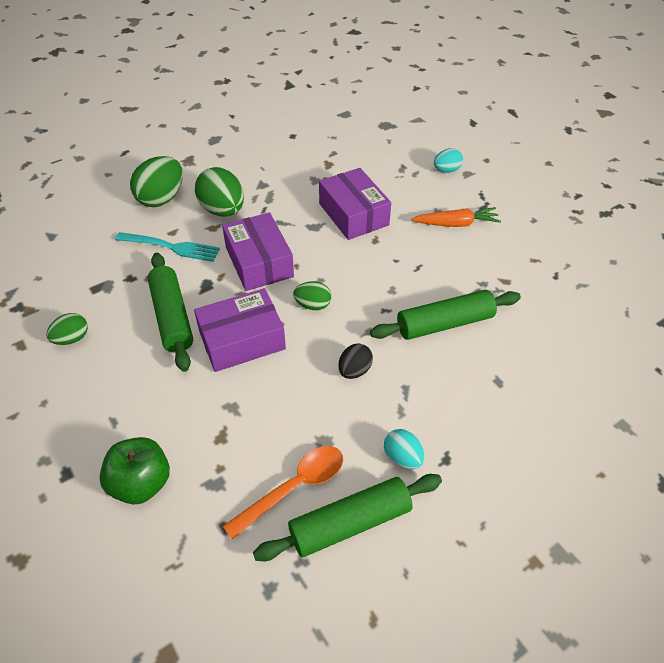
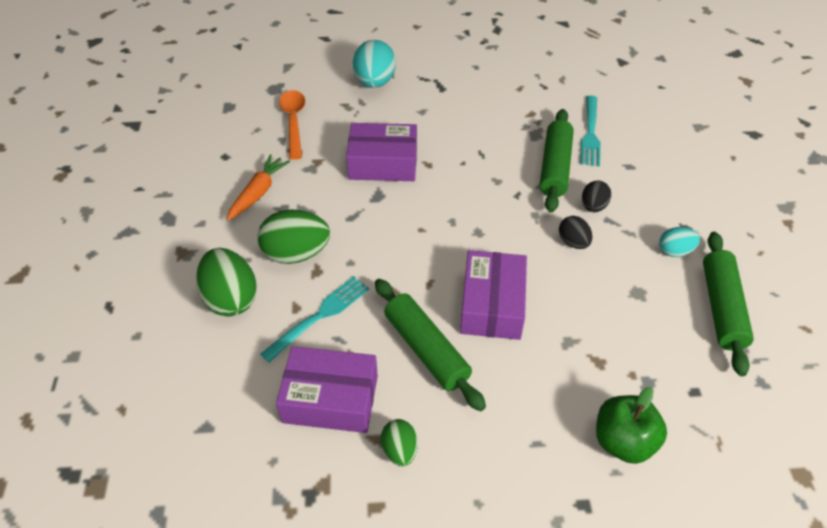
camera: 60 degrees left, 0 degrees up
green rolling pin [147,253,193,372] -> green rolling pin turned 45 degrees clockwise [375,279,486,411]
purple box [222,212,294,291] -> purple box moved to [276,346,378,433]
orange spoon [223,446,343,539] -> orange spoon moved to [279,90,305,160]
green egg [293,281,331,310] -> none
orange carrot [411,207,501,227] -> orange carrot moved to [226,154,290,221]
turquoise egg [434,148,463,173] -> turquoise egg [353,40,396,88], size x1.78
none -> turquoise fork [580,96,600,167]
none -> black egg [582,181,611,212]

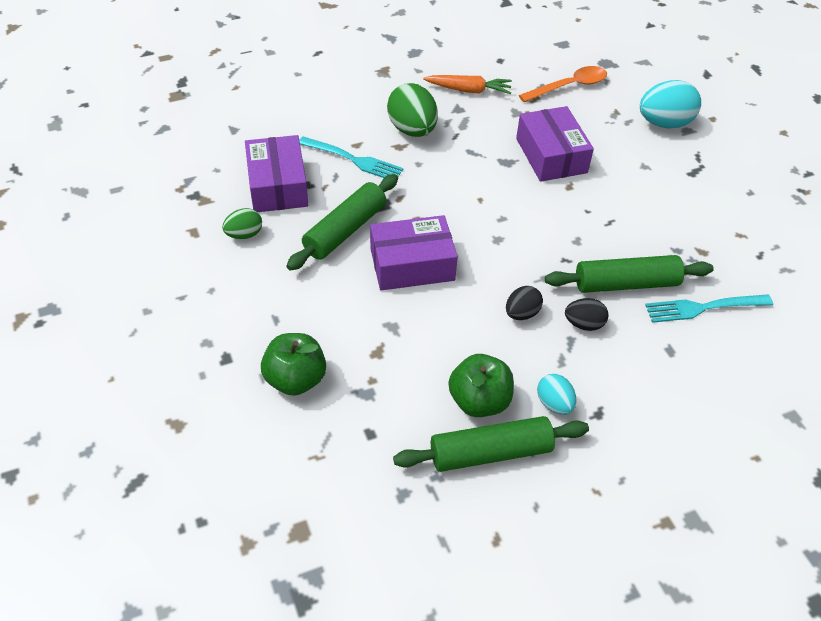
camera: 70 degrees right, 0 degrees up
green egg [196,248,257,317] -> none
none -> green apple [448,354,514,417]

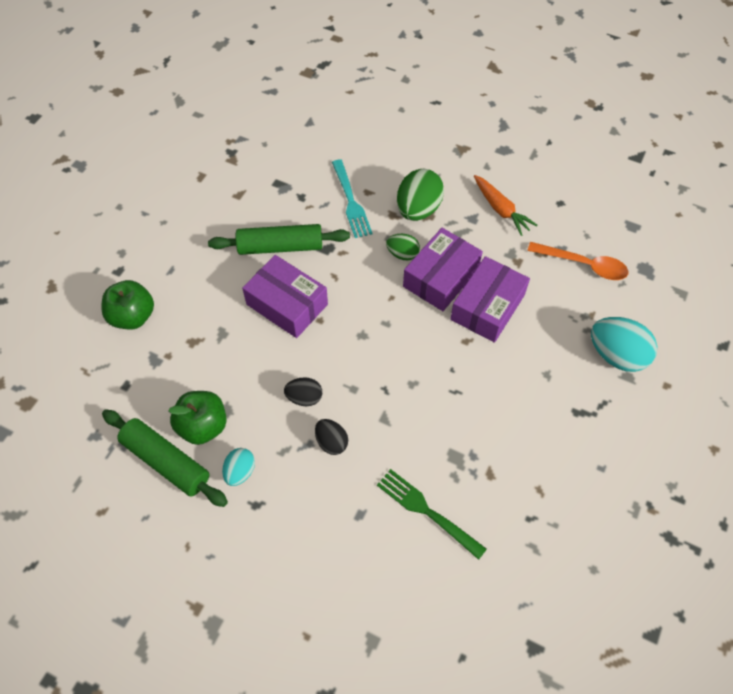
camera: 50 degrees right, 10 degrees up
green egg [222,208,262,239] -> green egg moved to [386,234,420,260]
purple box [245,135,308,212] -> purple box moved to [403,228,483,311]
green rolling pin [545,255,714,293] -> none
turquoise fork [645,294,773,323] -> green fork [377,469,487,560]

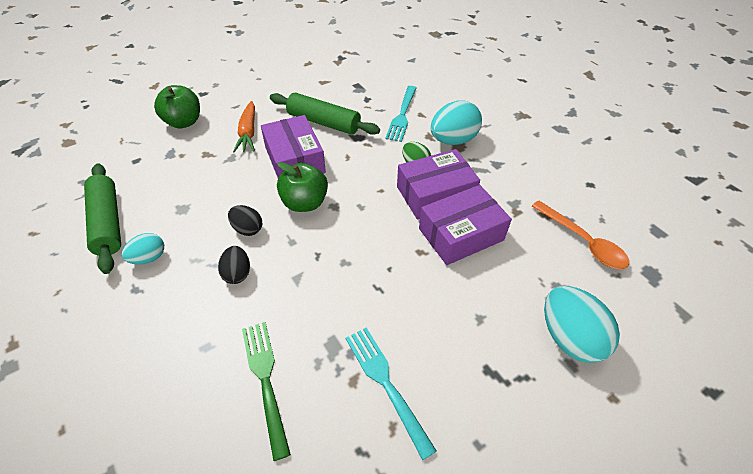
camera: 30 degrees right, 10 degrees down
green apple [168,391,227,445] -> green apple moved to [277,162,328,212]
green egg [397,169,444,221] -> turquoise egg [431,100,482,145]
orange carrot [474,175,538,236] -> orange carrot moved to [233,101,255,152]
none -> turquoise fork [345,327,437,460]

